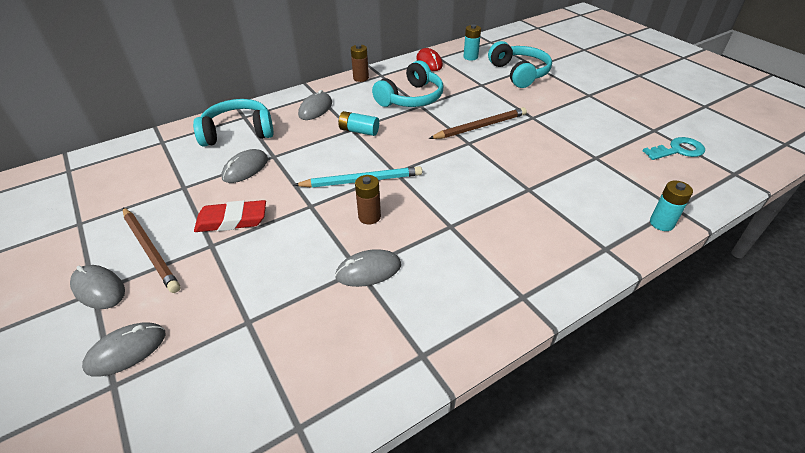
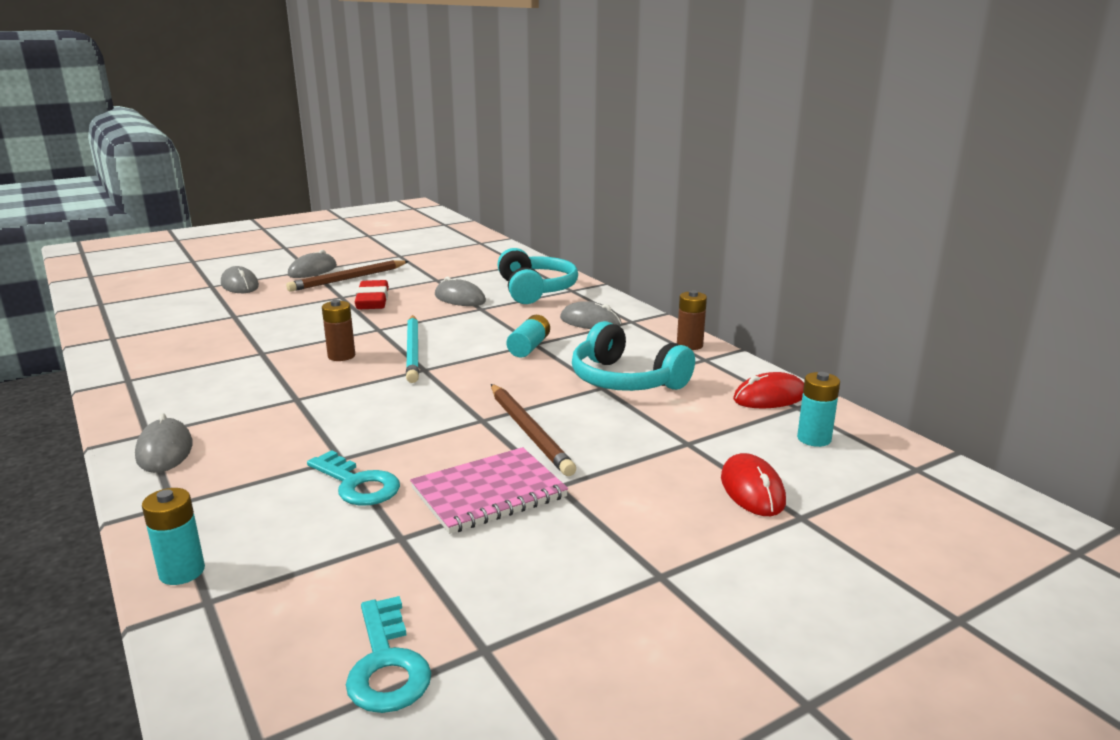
camera: 90 degrees right, 20 degrees down
grey mouse [335,249,401,287] -> grey mouse moved to [135,413,193,473]
turquoise headphones [488,41,552,88] -> red mouse [721,453,786,516]
none -> turquoise key [307,450,400,506]
none -> pink notebook [410,447,568,534]

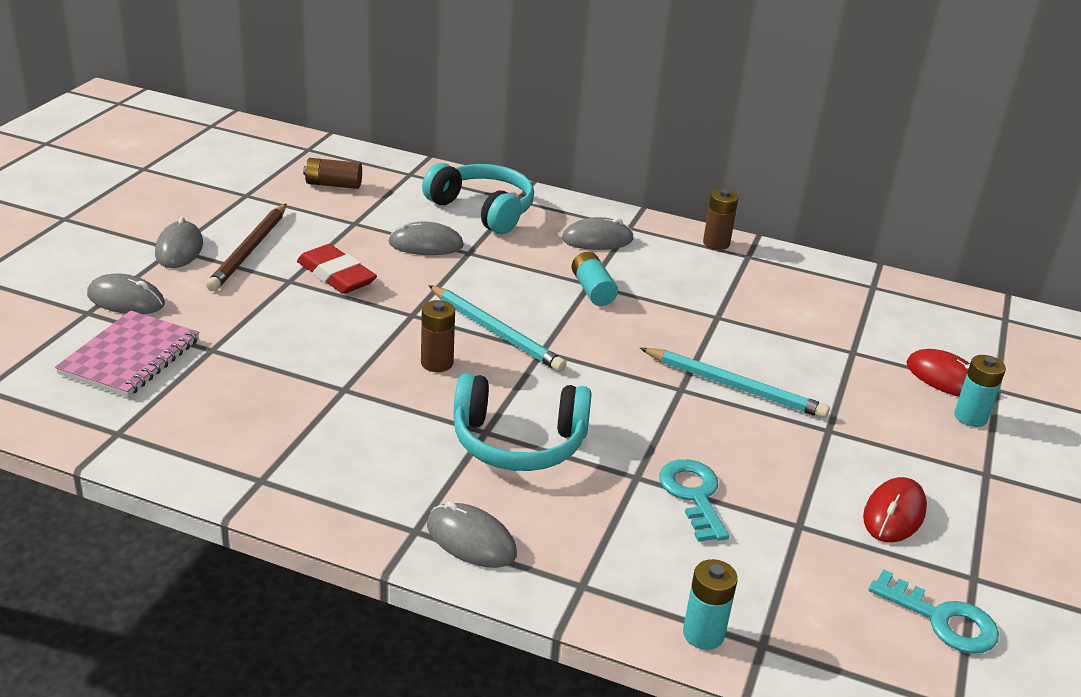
camera: 40 degrees left, 10 degrees up
turquoise key [307,450,400,506] -> turquoise key turned 105 degrees counterclockwise [659,459,729,542]
pink notebook [410,447,568,534] -> pink notebook moved to [55,311,199,397]
brown pencil [491,384,576,476] -> turquoise pencil [640,348,830,419]
turquoise headphones [572,321,695,391] -> turquoise headphones moved to [453,373,592,471]
red mouse [733,372,804,408] -> red mouse moved to [863,477,927,542]
turquoise battery [797,372,840,447] -> turquoise battery moved to [954,355,1006,427]
none -> brown battery [303,158,362,189]

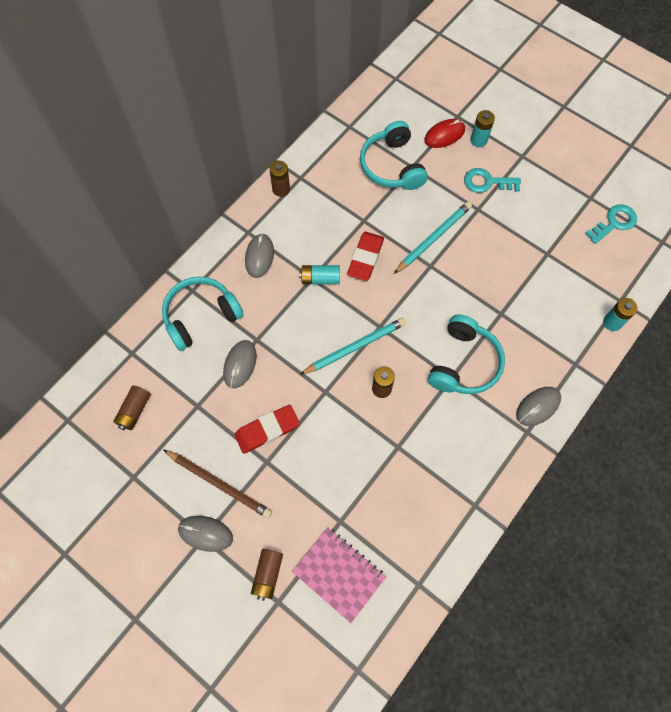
camera: 70 degrees left, 35 degrees up
grey mouse [87,274,165,314] -> brown battery [251,549,283,601]
turquoise key [659,459,729,542] -> turquoise key moved to [464,168,521,193]
red mouse [863,477,927,542] -> none
none -> red eraser [347,232,384,281]
none -> turquoise headphones [360,121,428,190]

